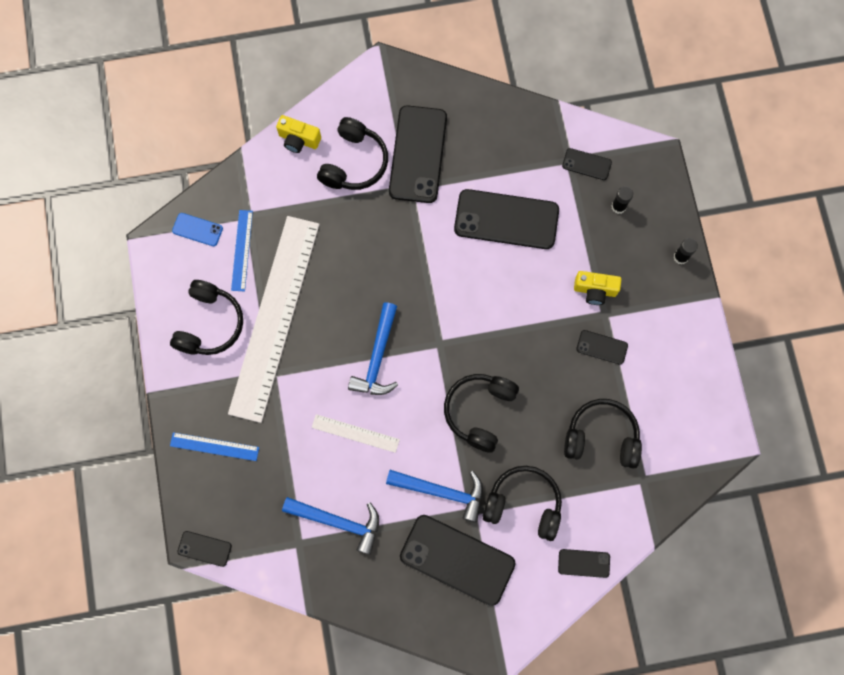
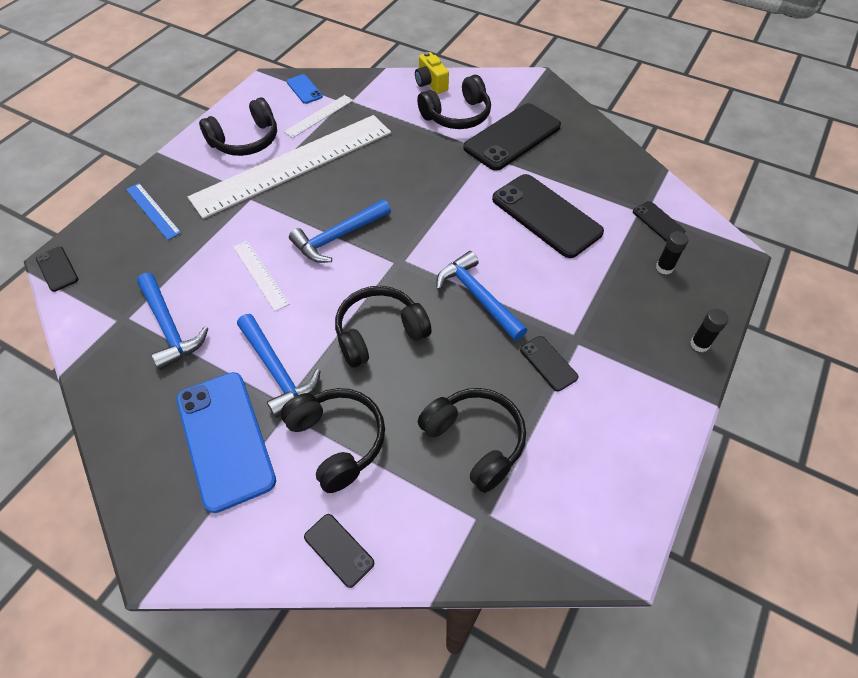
camera: 40 degrees right, 20 degrees down
blue ruler [231,210,253,291] -> white ruler [284,95,353,138]
black phone [400,515,516,606] -> blue phone [177,372,276,513]
yellow camera [574,271,621,305] -> none
none -> blue hammer [436,251,527,341]

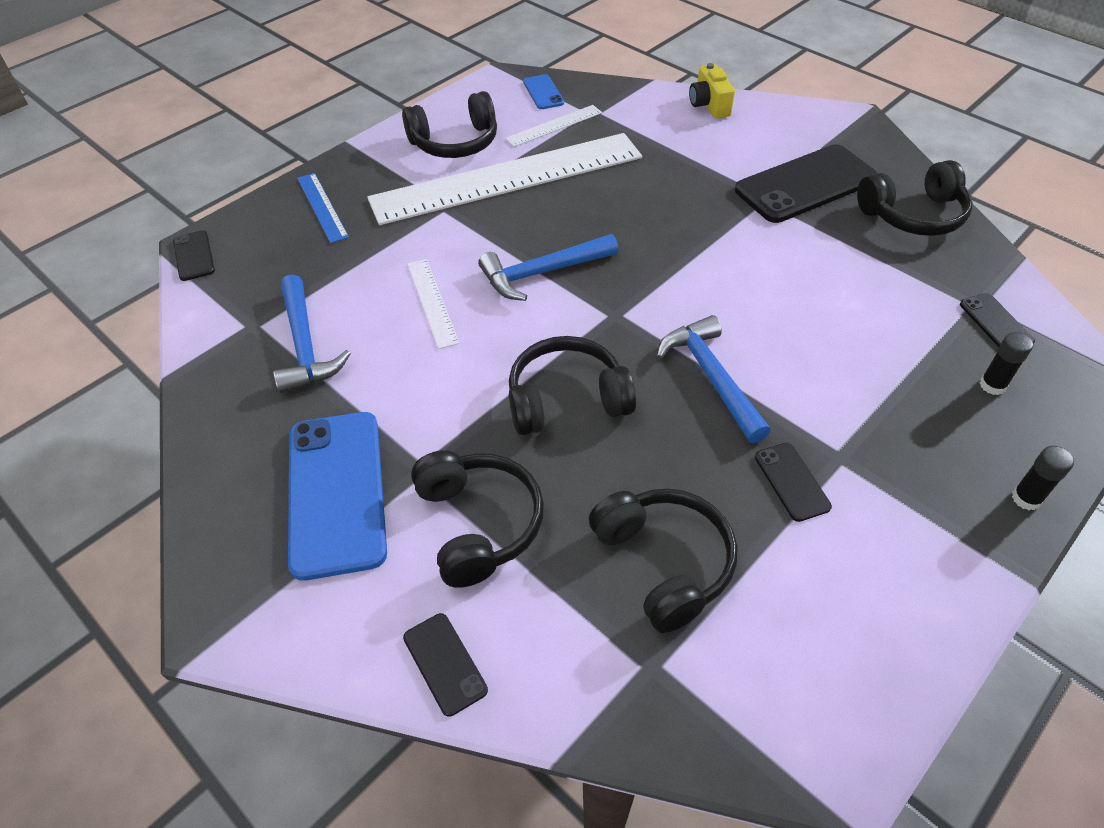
camera: 15 degrees right, 5 degrees down
blue hammer [237,314,321,418] -> none
black headphones [417,75,491,129] -> black headphones moved to [857,160,973,236]
black phone [492,174,604,258] -> none

